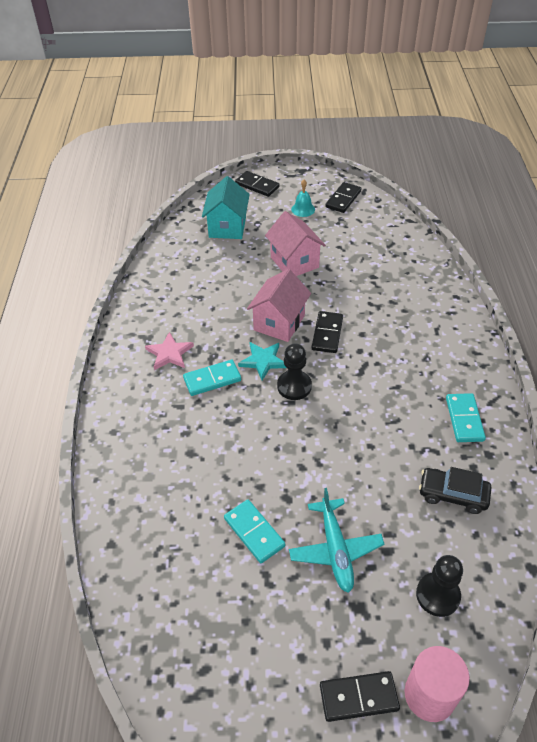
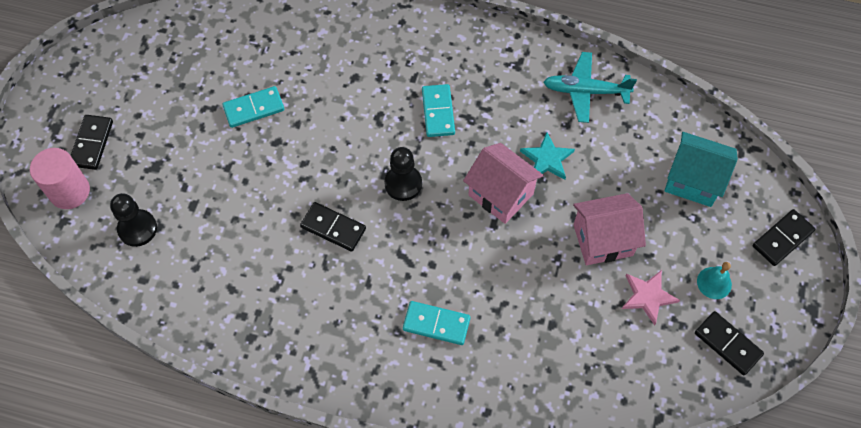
camera: 105 degrees right, 15 degrees up
pink star [145,332,194,370] -> pink star moved to [622,270,680,326]
turquoise star [238,342,286,381] -> turquoise star moved to [520,132,575,180]
turquoise plane [289,488,385,593] -> turquoise plane moved to [544,52,637,123]
black domino [312,311,343,353] -> black domino moved to [300,202,366,252]
black car [419,467,491,514] -> none
turquoise domino [446,393,486,442] -> turquoise domino moved to [403,301,470,345]

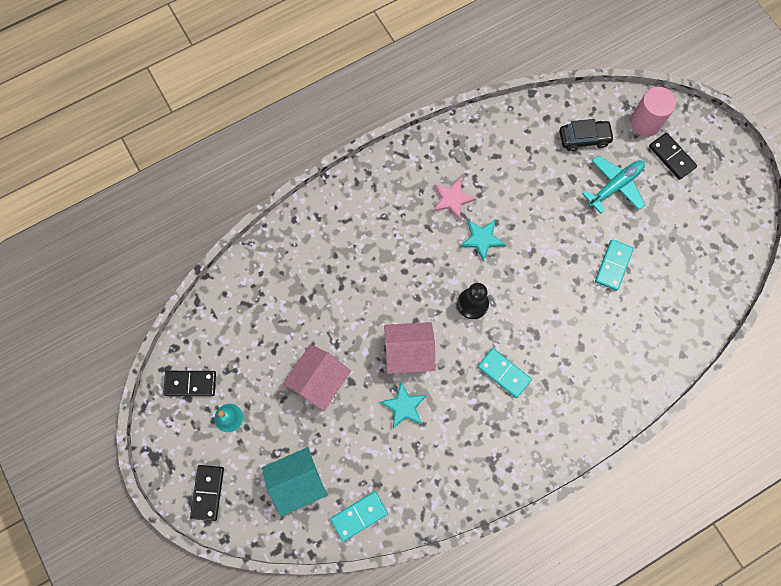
camera: 135 degrees right, 10 degrees up
black pawn [110,193,157,247] -> black car [559,119,614,151]
black domino [300,202,366,252] -> turquoise star [460,220,506,261]
turquoise domino [403,301,470,345] -> turquoise domino moved to [330,491,388,541]
turquoise plane [544,52,637,123] -> turquoise plane moved to [582,156,645,213]
pink star [622,270,680,326] -> pink star moved to [434,177,476,220]

